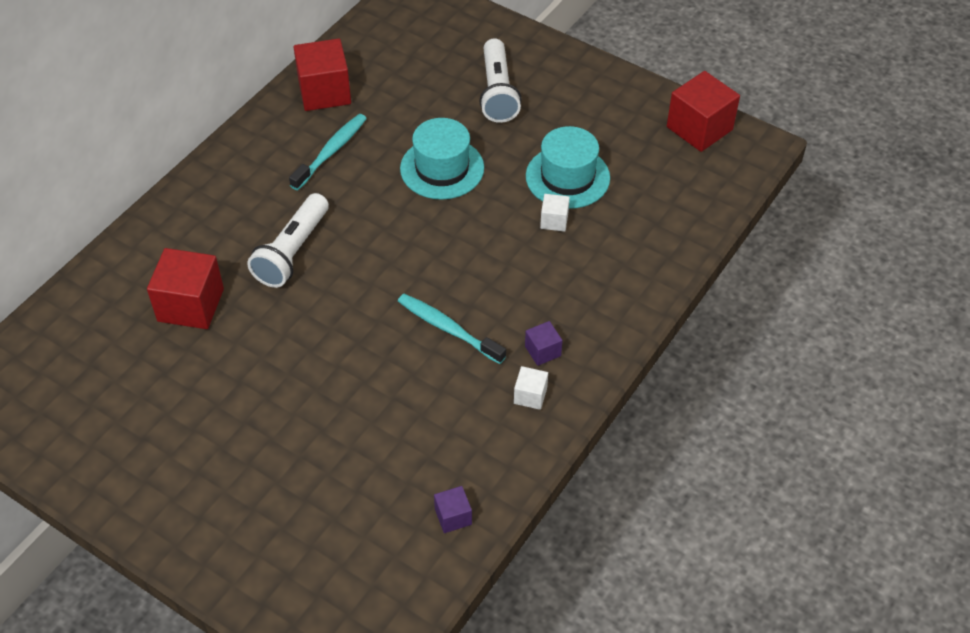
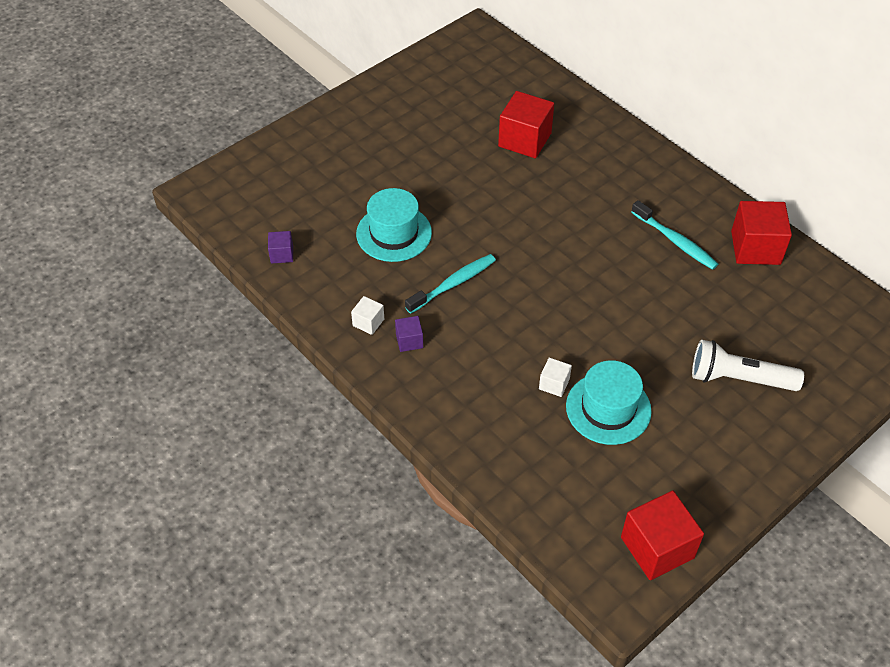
camera: 105 degrees right, 0 degrees up
white flashlight [247,193,329,288] -> none
turquoise hat [400,118,484,200] -> turquoise hat moved to [356,188,432,262]

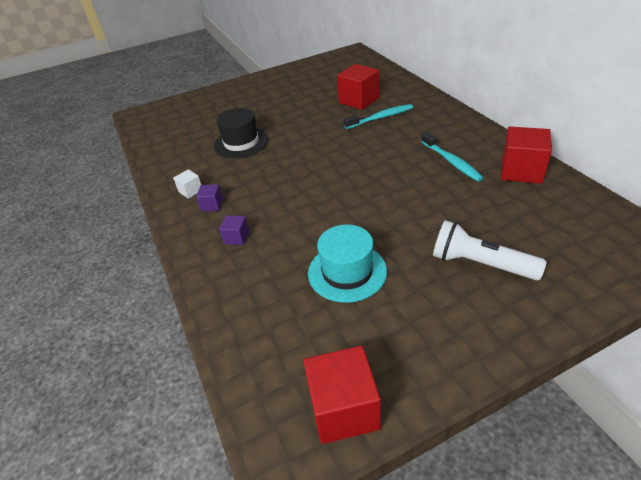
camera: 20 degrees right, 10 degrees down
purple cube [268,231,293,264] -> purple cube moved to [219,215,249,245]
turquoise hat [356,188,432,262] -> black hat [214,108,269,158]
turquoise toothbrush [405,254,496,314] -> turquoise toothbrush moved to [344,104,413,129]
white cube [539,358,572,397] -> none

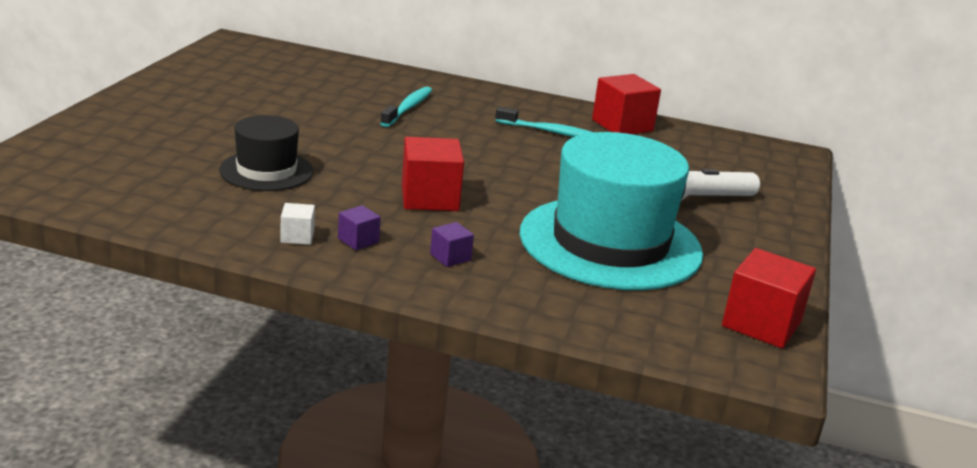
camera: 55 degrees left, 15 degrees down
turquoise hat [308,225,387,303] -> turquoise hat [520,132,703,290], size x1.87
red cube [337,64,379,110] -> red cube moved to [402,137,464,211]

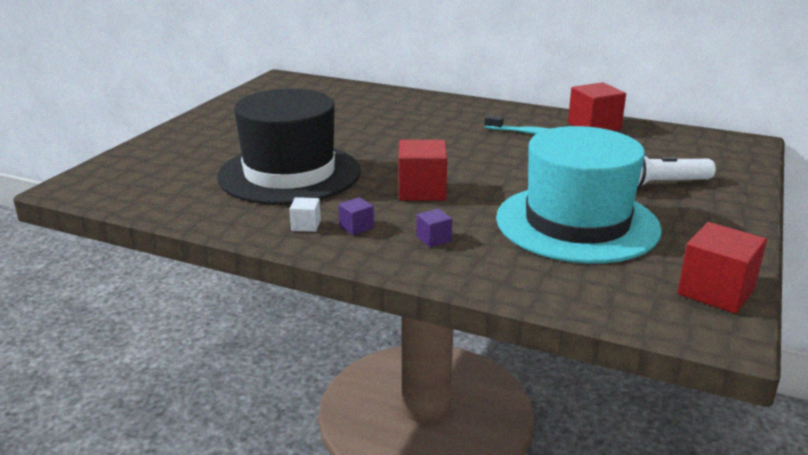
camera: 10 degrees right, 0 degrees up
black hat [219,115,314,191] -> black hat [217,89,361,205], size x1.87
turquoise toothbrush [380,87,432,127] -> none

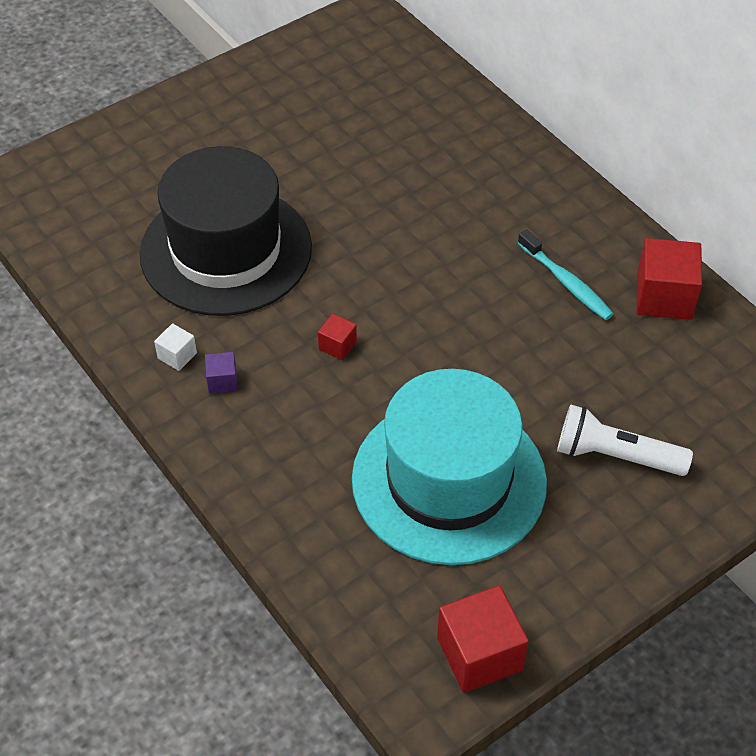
camera: 30 degrees right, 25 degrees up
red cube [399,140,447,201] -> red cube [318,314,357,360], size x0.50
purple cube [416,208,452,247] -> none

